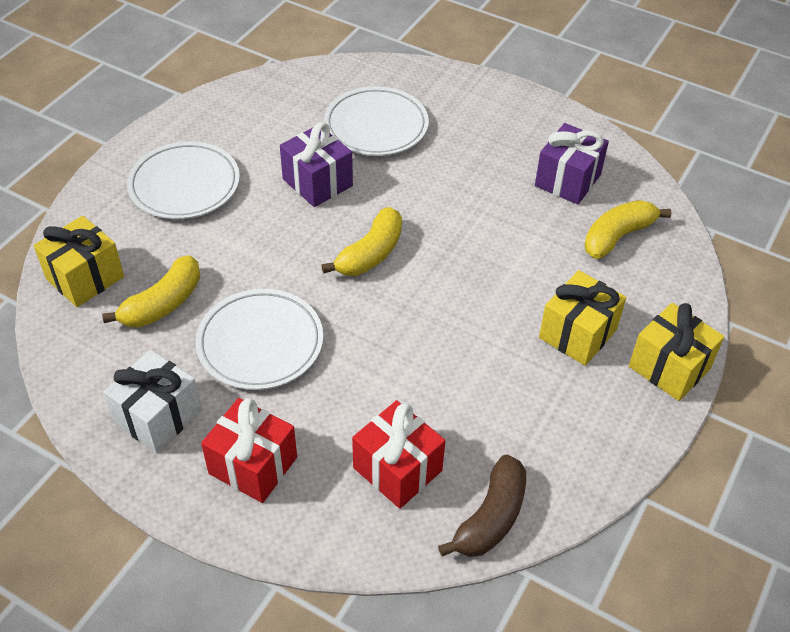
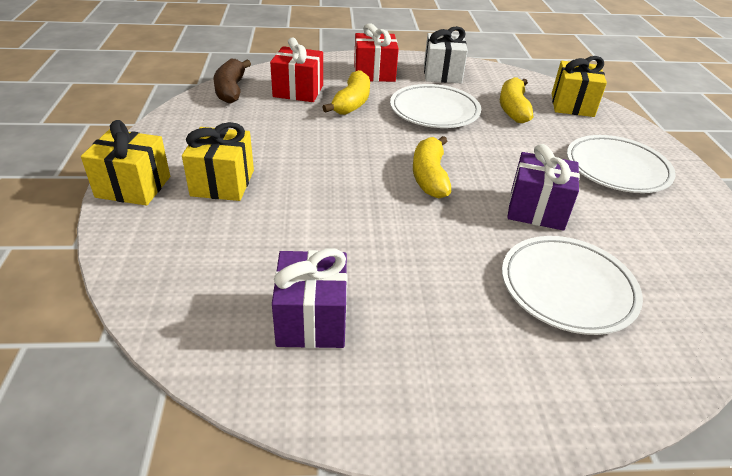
camera: 145 degrees right, 10 degrees down
yellow banana [584,200,671,259] -> yellow banana moved to [322,70,370,115]

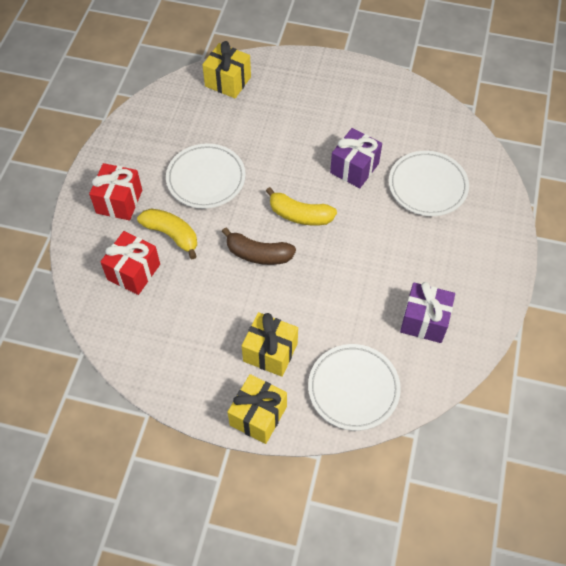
camera: 70 degrees left, 20 degrees up
brown banana [213,59,251,103] -> brown banana moved to [222,227,296,265]
white gift [424,26,468,83] -> none
yellow banana [500,77,534,123] -> none
white plate [567,135,676,193] -> white plate moved to [308,344,401,431]

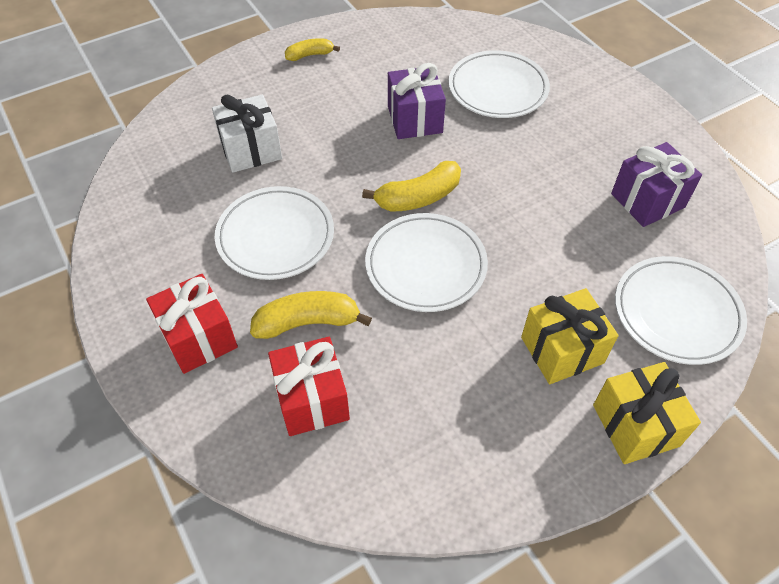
camera: 45 degrees left, 5 degrees down
yellow gift [202,41,251,98] -> none
brown banana [222,227,296,265] -> white plate [365,213,488,312]
none -> white gift [212,94,282,173]
none -> yellow banana [285,38,340,61]

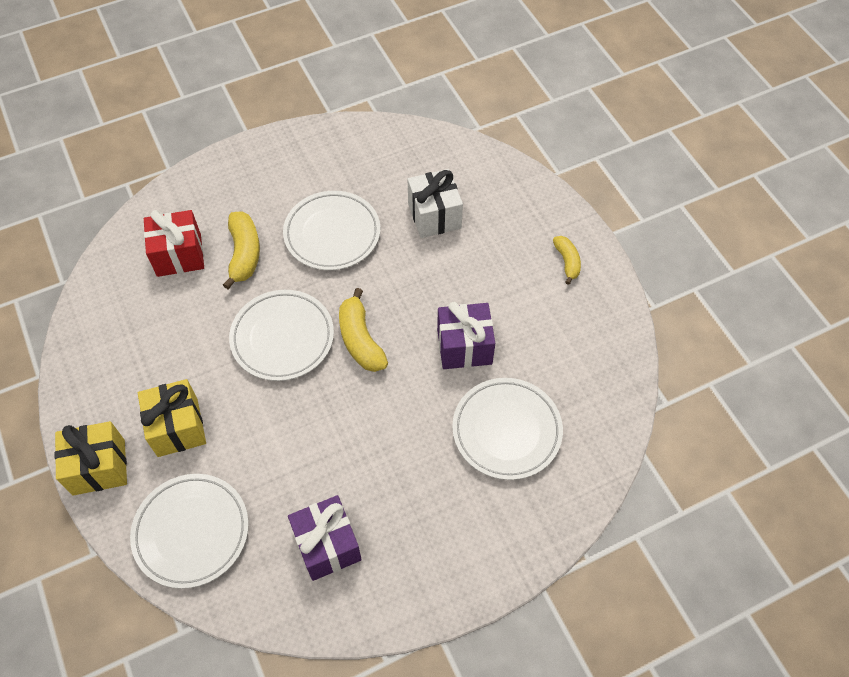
camera: 95 degrees right, 5 degrees up
red gift [146,274,238,374] -> none

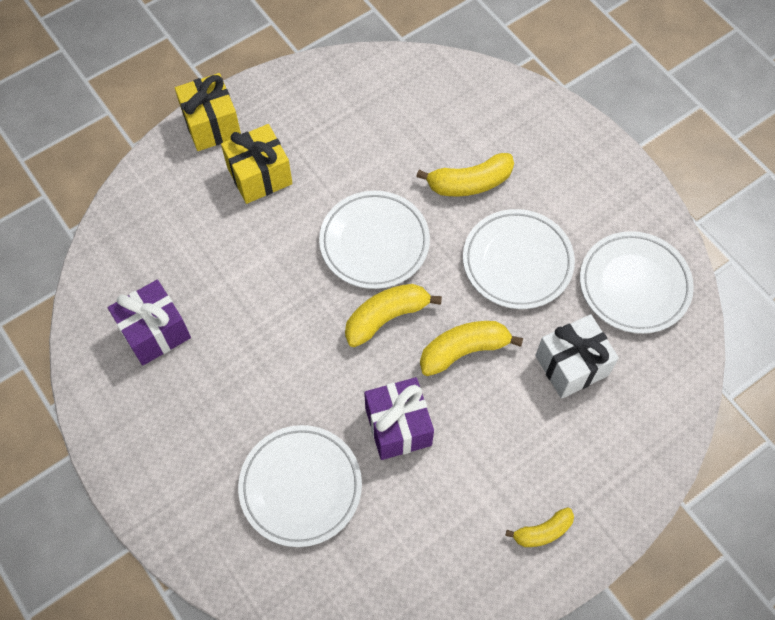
camera: 80 degrees right, 5 degrees up
white plate [130,474,249,589] -> white plate moved to [580,231,694,334]
red gift [144,210,204,277] -> none
none -> yellow banana [420,321,523,376]

